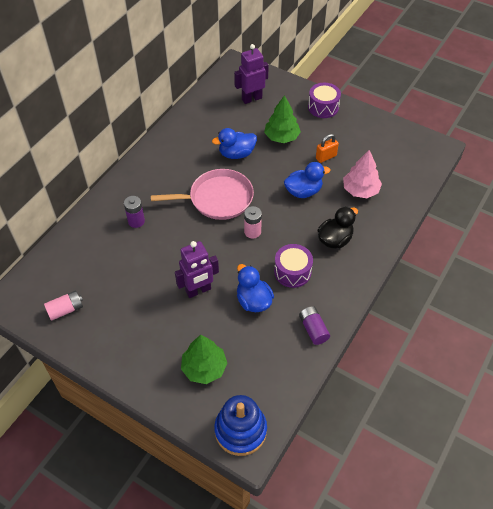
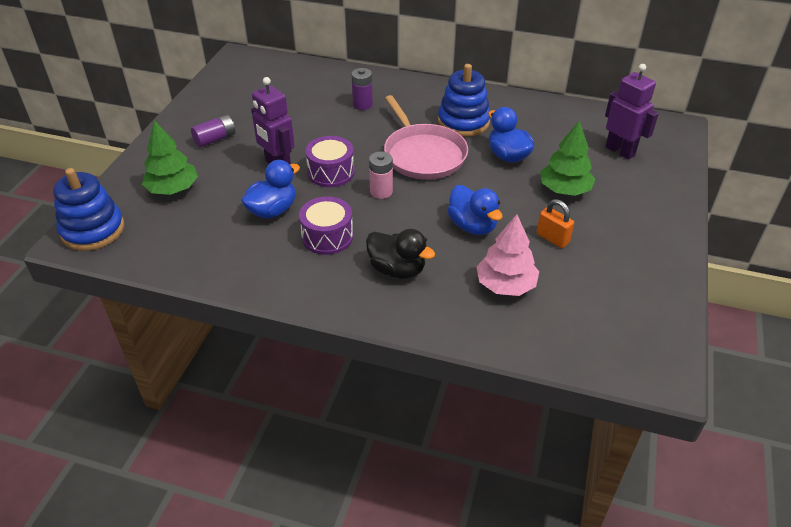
camera: 75 degrees right, 10 degrees down
pink battery [44,291,83,321] -> none
purple battery [299,306,330,345] -> purple battery moved to [191,115,235,147]
purple drum [308,83,341,118] -> purple drum moved to [305,136,355,187]
none -> blue stacking toy [438,64,490,137]

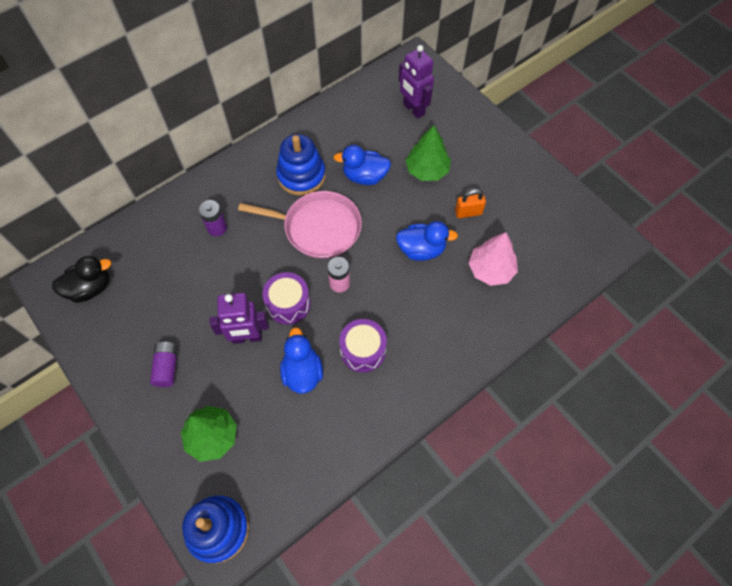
camera: 55 degrees left, 20 degrees up
black duck [366,229,435,279] -> black duck moved to [52,256,111,303]
purple robot [605,64,659,160] -> purple robot turned 120 degrees counterclockwise [399,45,434,119]

